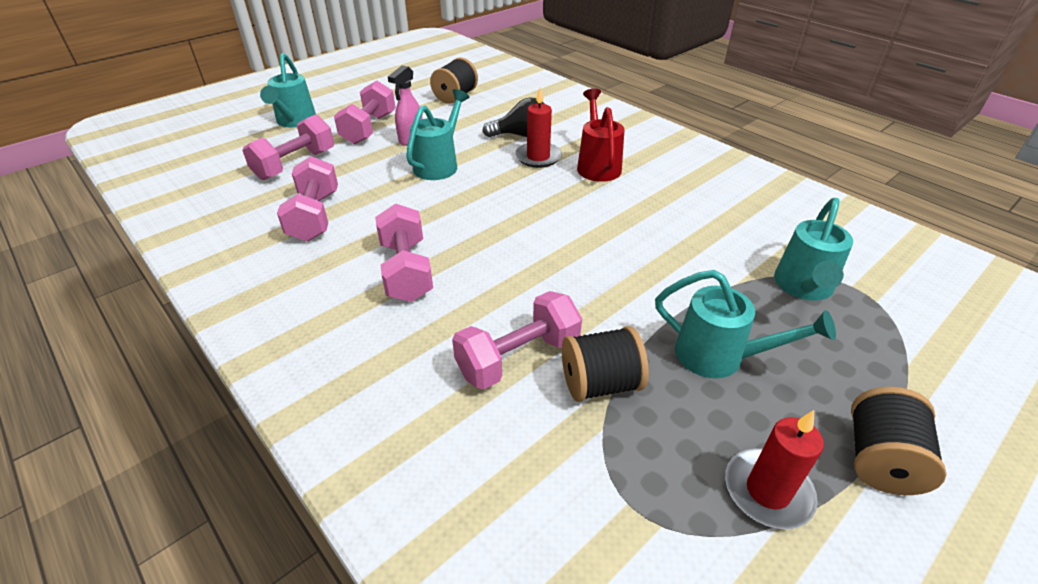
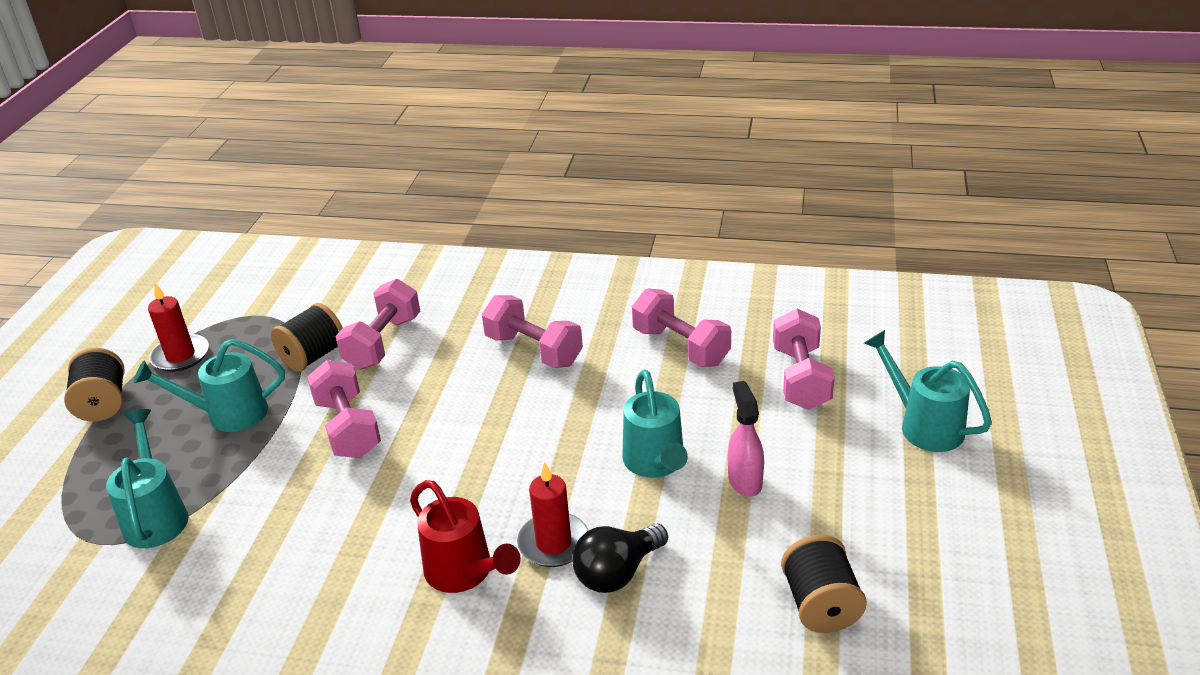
camera: 145 degrees right, 5 degrees down
pink dumbbell [334,81,396,144] -> pink dumbbell moved to [307,360,381,458]

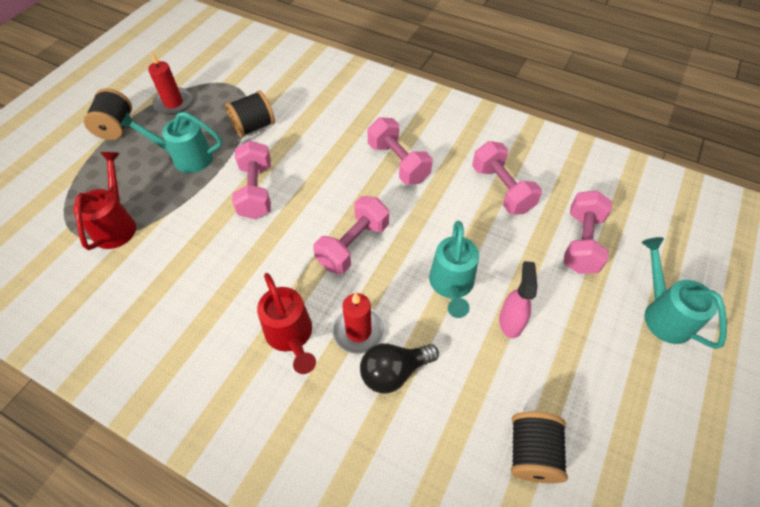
camera: 15 degrees right, 20 degrees up
turquoise watering can [106,409,188,548] -> red watering can [73,152,136,250]
pink dumbbell [335,279,420,370] -> pink dumbbell moved to [313,196,389,274]

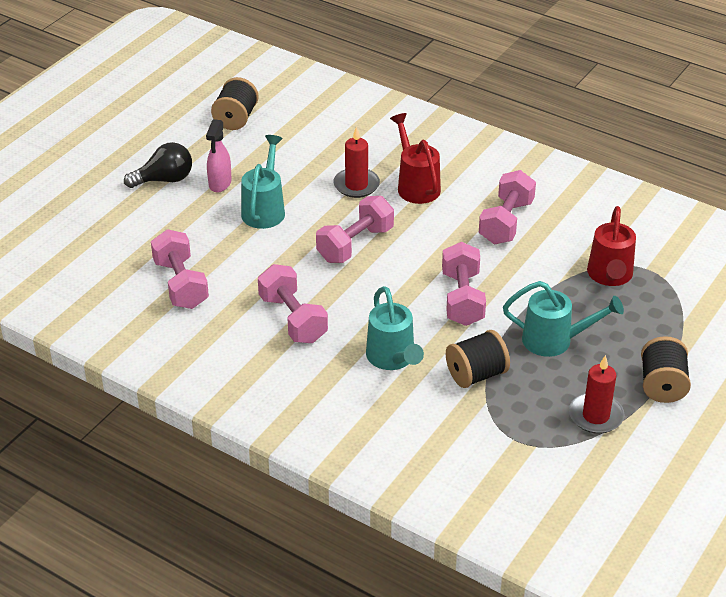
camera: 175 degrees left, 15 degrees down
black light bulb [360,343,439,394] -> black light bulb moved to [124,142,192,188]
pink dumbbell [563,190,612,274] -> pink dumbbell moved to [479,170,536,244]
turquoise watering can [642,237,727,349] -> turquoise watering can moved to [366,286,424,370]

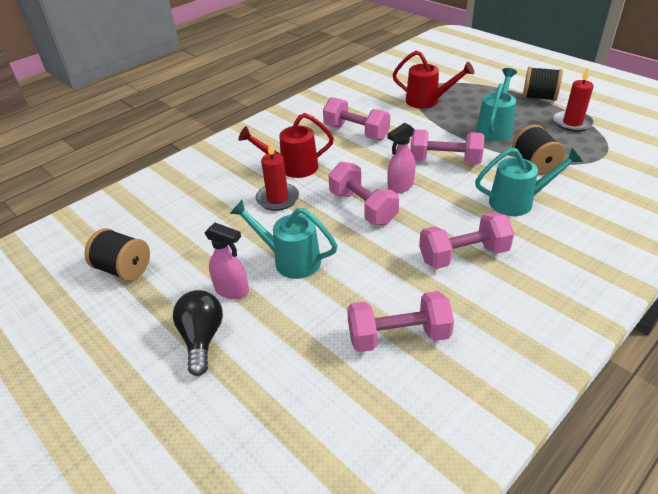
camera: 75 degrees left, 0 degrees up
none -> pink spray bottle [387,123,415,194]

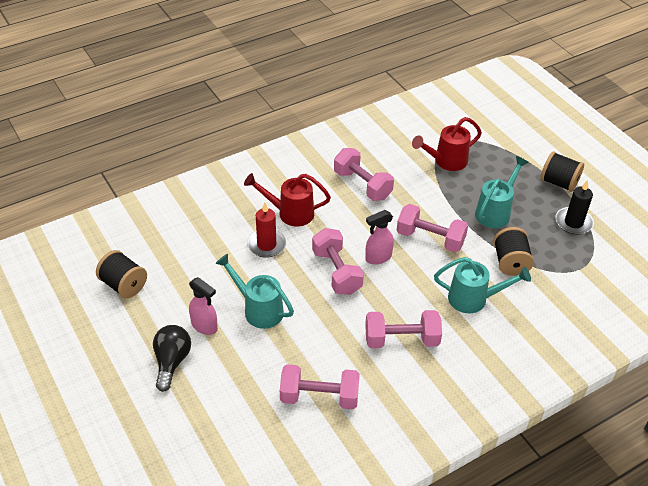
camera: 10 degrees right, 5 degrees up
red watering can [393,50,474,109] -> red watering can turned 120 degrees clockwise [412,117,482,171]
red candle [554,68,594,132] -> black candle [555,180,594,235]

